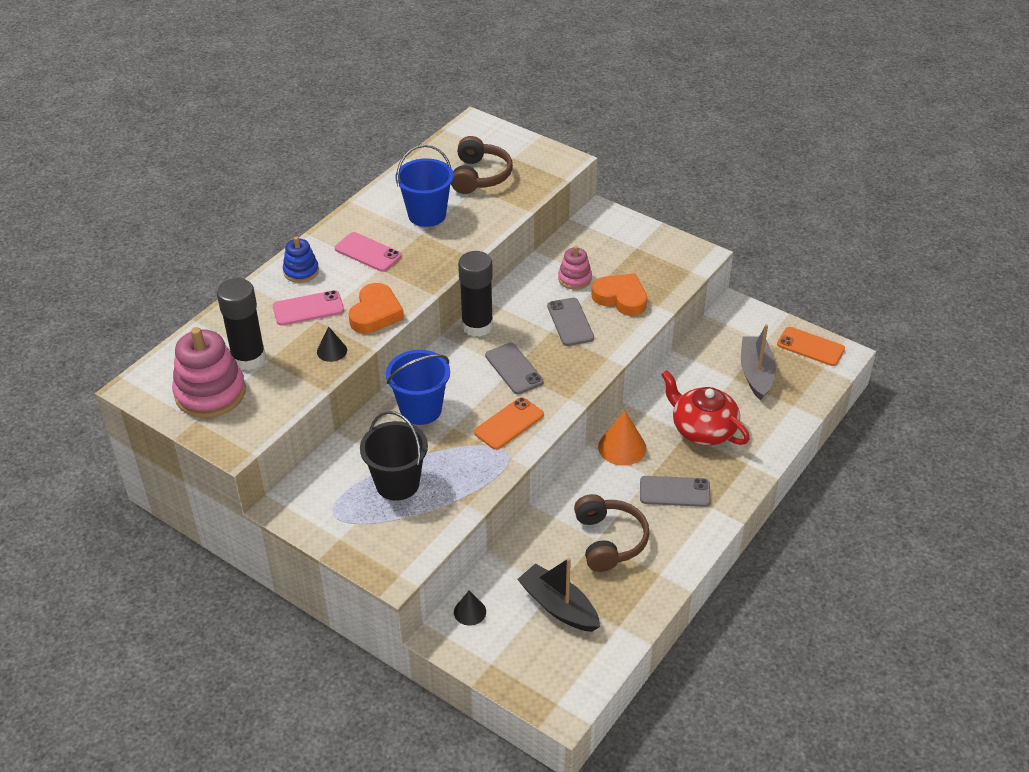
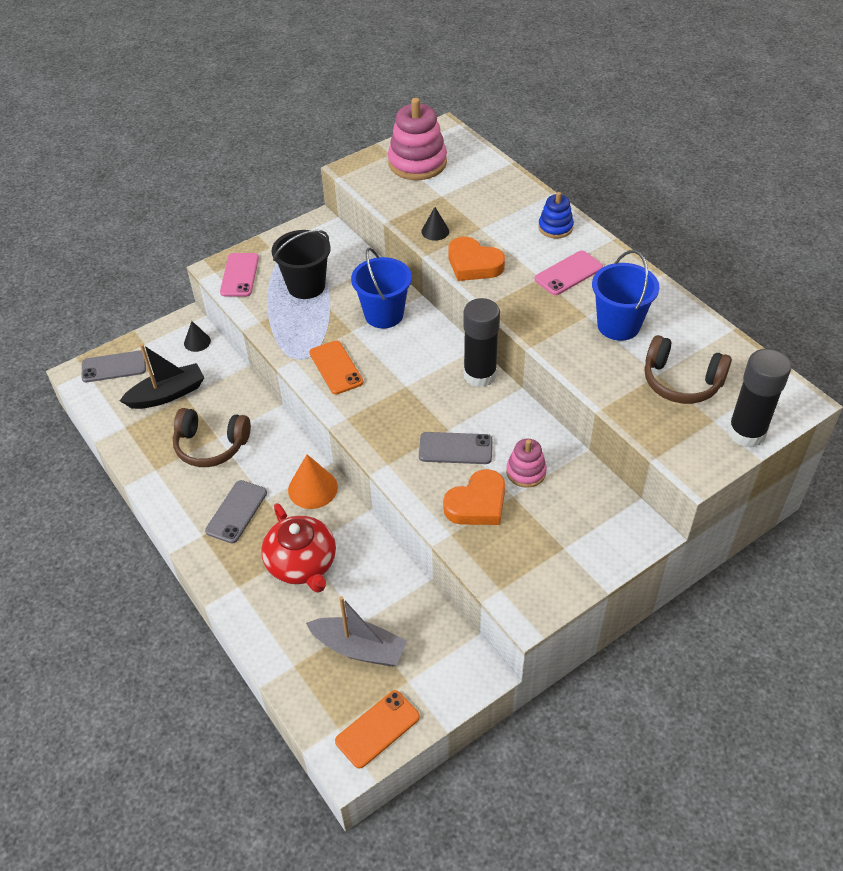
camera: 110 degrees right, 5 degrees up
black glue stick [217,278,266,371] -> black glue stick moved to [727,349,791,447]
pink phone [273,290,344,326] -> pink phone moved to [220,253,259,297]
grey phone [485,343,544,394] -> grey phone moved to [81,350,146,382]
red teapot [661,370,750,445] -> red teapot turned 90 degrees clockwise [261,503,336,593]

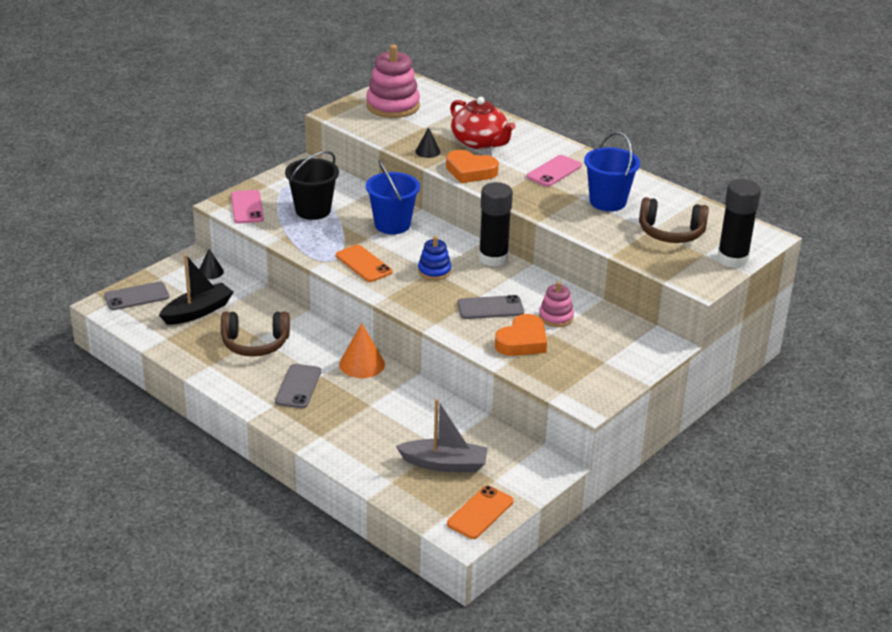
camera: 15 degrees left, 15 degrees down
red teapot [261,503,336,593] -> red teapot moved to [450,97,516,149]
blue stacking toy [538,192,574,238] -> blue stacking toy moved to [418,236,451,280]

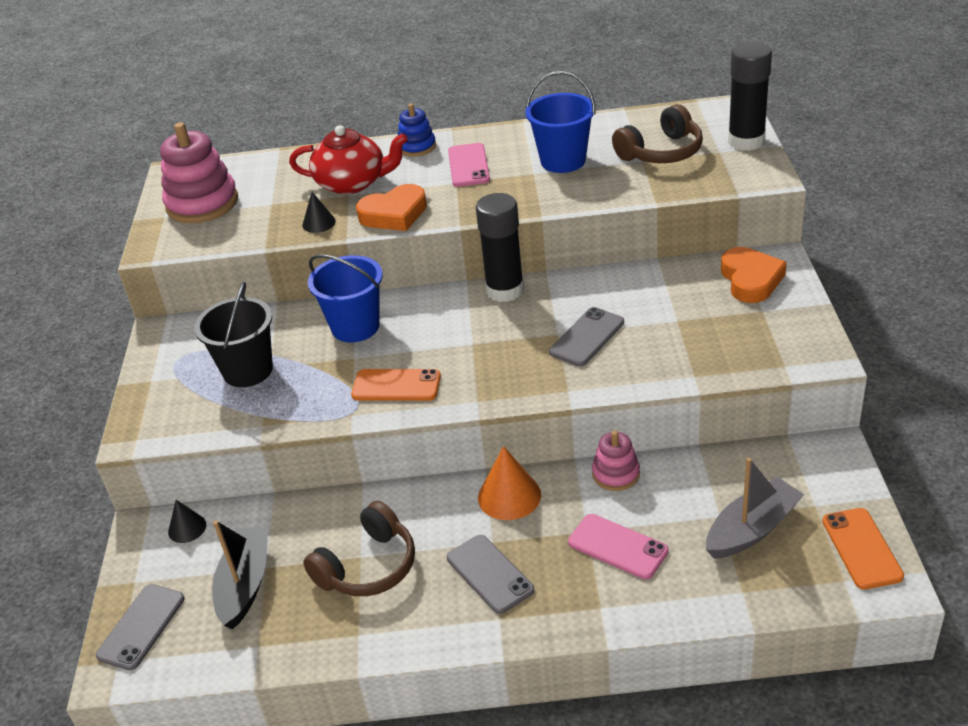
camera: 40 degrees left, 5 degrees up
pink phone [231,190,264,223] -> pink phone moved to [568,514,669,579]
blue stacking toy [418,236,451,280] -> blue stacking toy moved to [398,104,436,157]
orange heart [495,314,547,356] -> orange heart moved to [721,247,787,303]
pink stacking toy [539,281,574,327] -> pink stacking toy moved to [592,431,640,491]

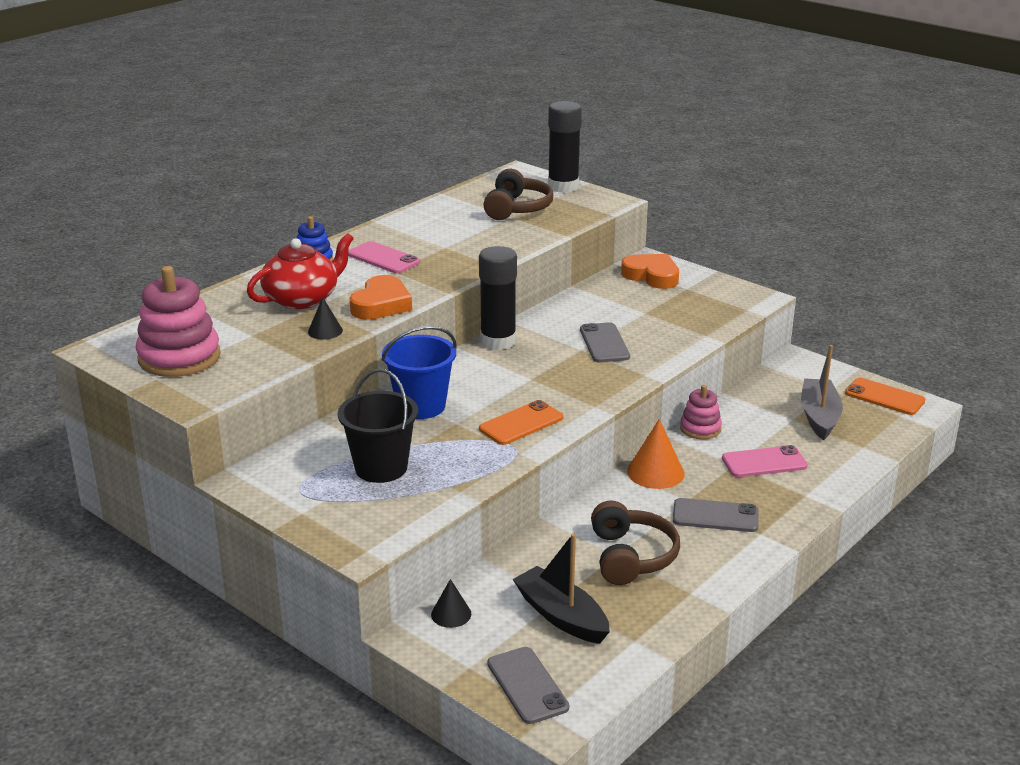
camera: 50 degrees left, 10 degrees down
blue bucket [525,71,596,173] -> none

